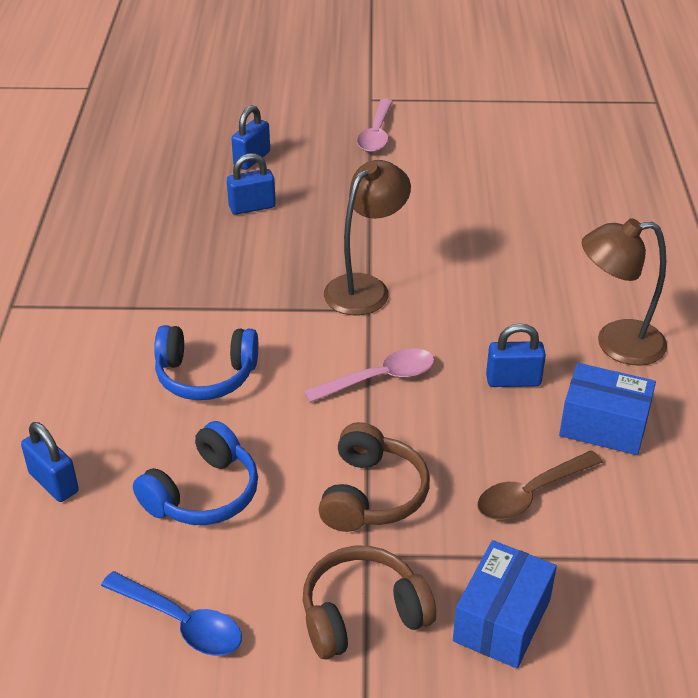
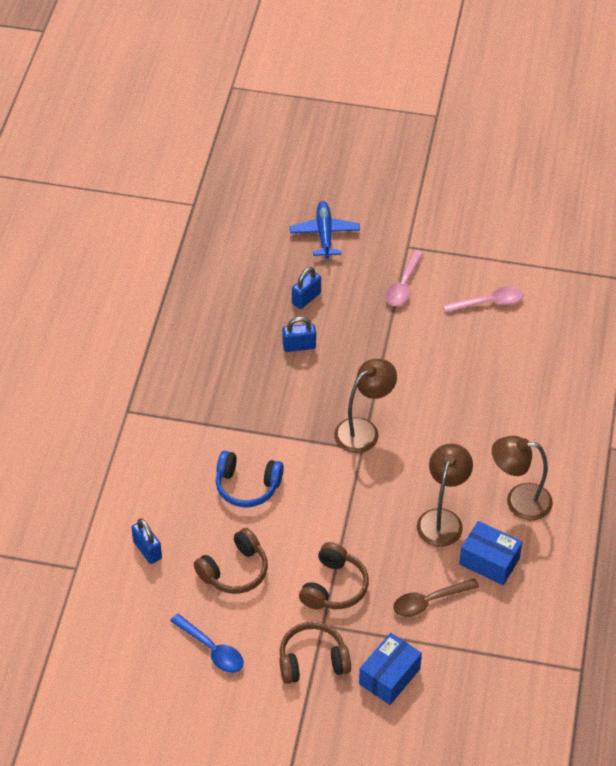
camera: 10 degrees right, 10 degrees up
blue headphones [133,421,258,525] -> brown headphones [194,528,268,594]
pink spoon [304,348,434,403] -> pink spoon moved to [443,286,524,313]
blue padlock [486,323,546,387] -> brown lamp [417,443,473,547]
none -> blue plane [290,201,360,259]

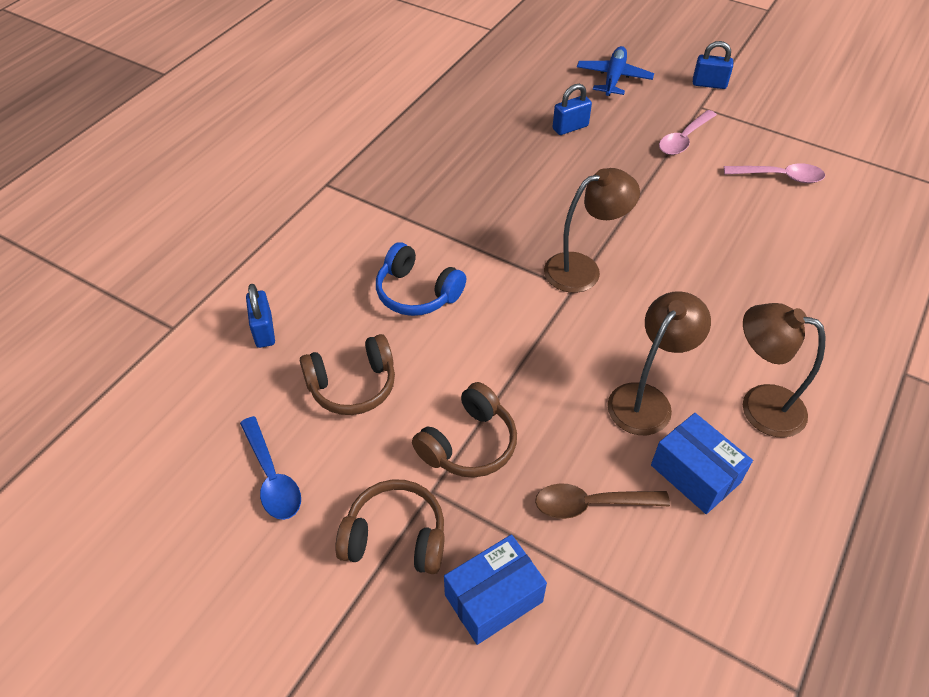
camera: 20 degrees right, 0 degrees up
blue padlock [282,316,316,352] -> blue padlock moved to [693,41,733,89]

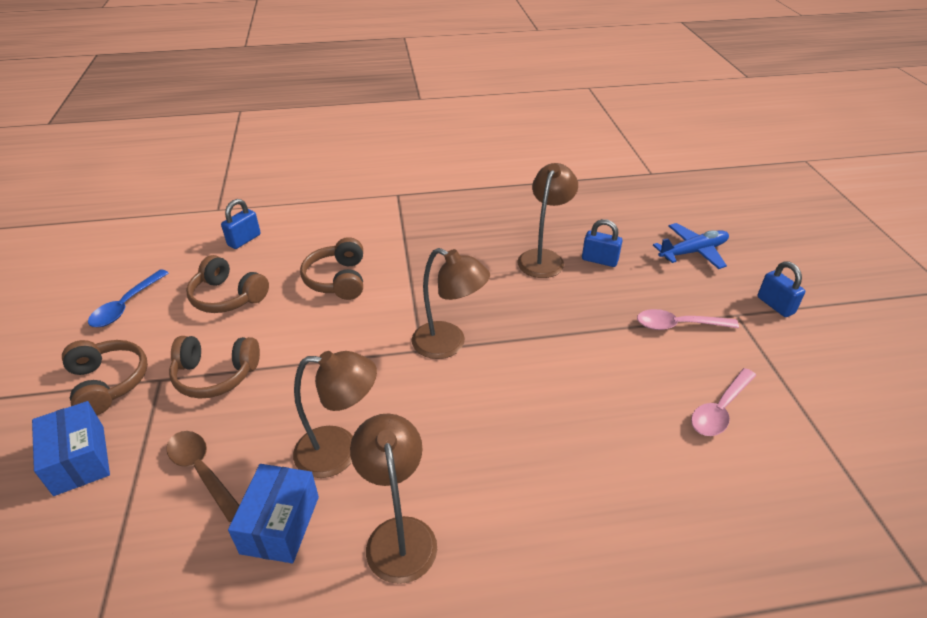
camera: 50 degrees right, 10 degrees down
blue headphones [376,242,466,316] -> brown headphones [300,237,363,300]
blue box [444,534,547,645] -> blue box turned 45 degrees clockwise [32,401,110,496]
pink spoon [724,163,825,183] -> pink spoon turned 75 degrees clockwise [691,368,756,436]
none -> brown lamp [517,163,578,278]

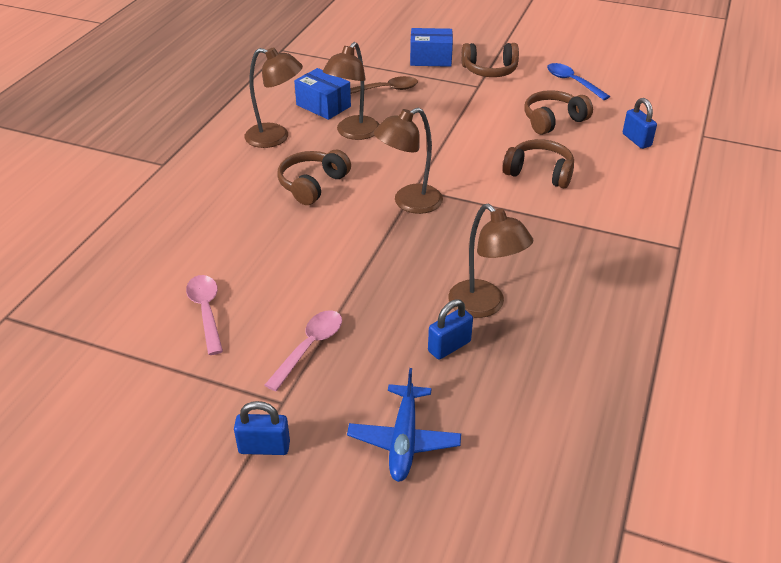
camera: 120 degrees right, 0 degrees up
brown headphones [169,336,260,399] -> brown headphones moved to [278,150,351,205]

